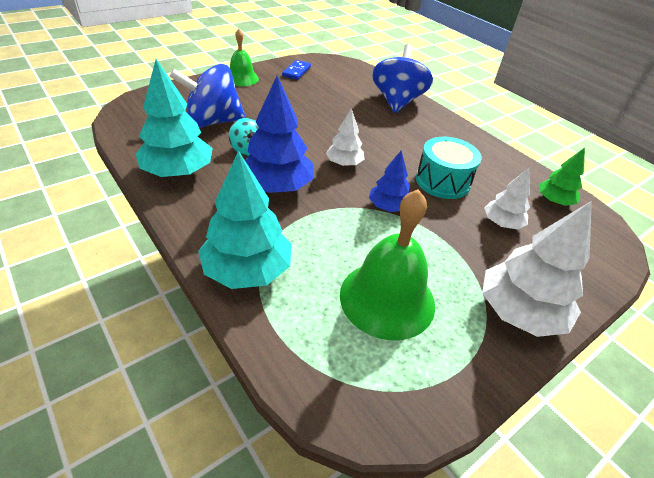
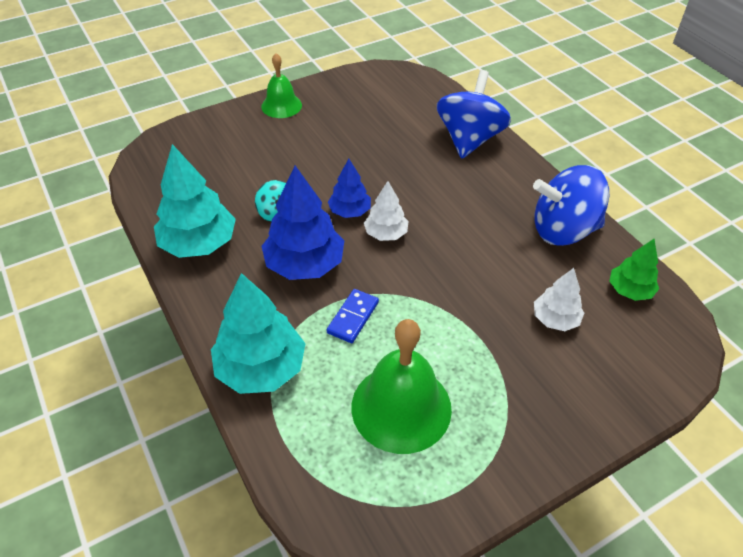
camera: 10 degrees right, 5 degrees up
blue spinning top [169,64,245,128] -> blue spinning top moved to [533,165,609,246]
blue domino [282,60,311,80] -> blue domino moved to [327,289,379,343]
blue tree [369,151,410,212] -> blue tree moved to [328,159,371,218]
turquoise drum [416,137,482,199] -> none
white tree [482,201,592,337] -> none

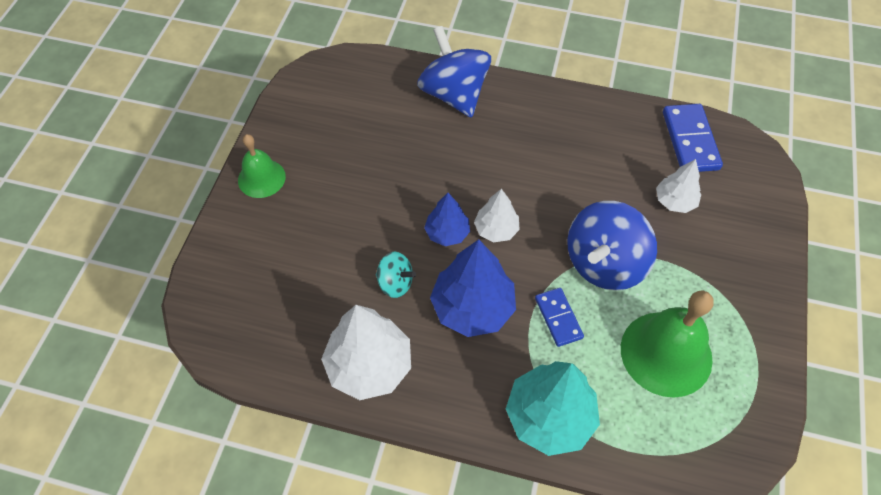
camera: 45 degrees left, 10 degrees up
turquoise tree [154,144,236,258] -> white tree [321,305,411,400]
blue spinning top [533,165,609,246] -> blue spinning top moved to [567,201,657,290]
green tree [609,239,659,301] -> blue domino [663,104,723,172]

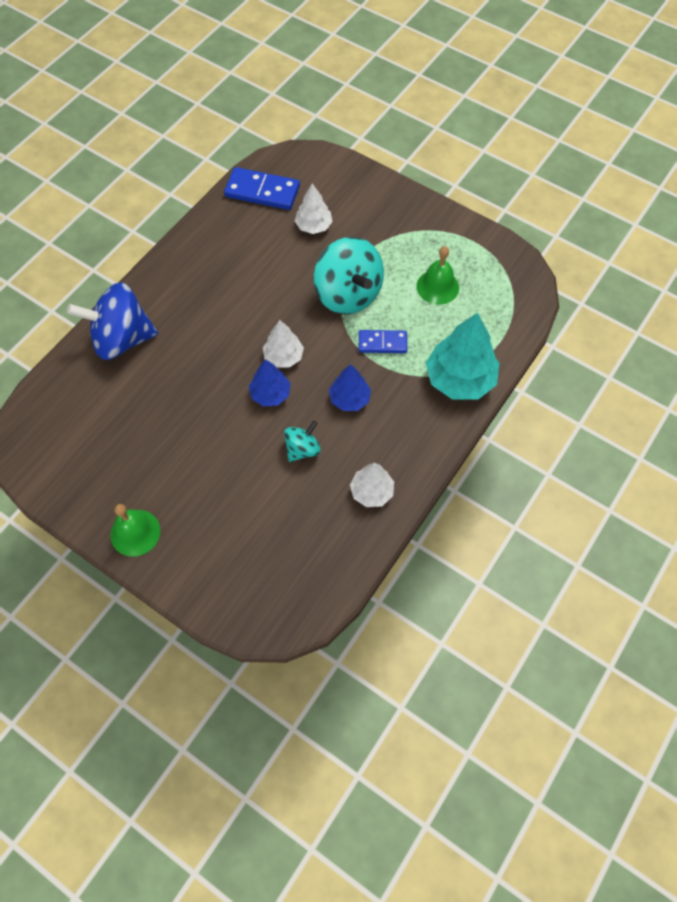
camera: 70 degrees left, 5 degrees up
white tree [321,305,411,400] -> white tree [350,463,394,507], size x0.57
blue tree [430,239,516,337] -> blue tree [329,364,371,411], size x0.57
blue spinning top [567,201,657,290] -> turquoise spinning top [314,237,384,314]
green bell [621,291,713,398] -> green bell [416,246,459,305], size x0.60

